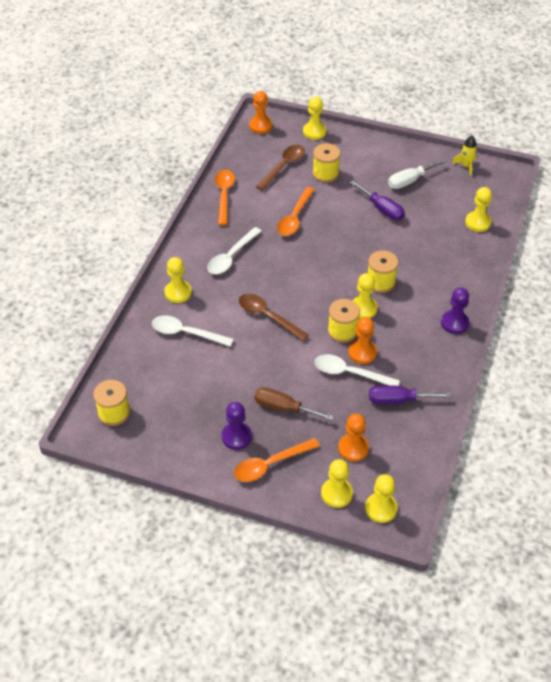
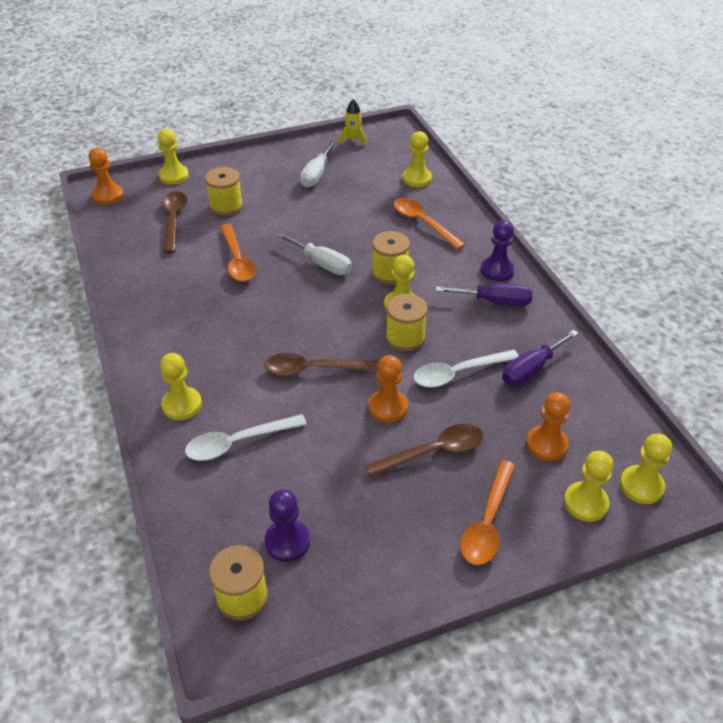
camera: 40 degrees left, 5 degrees down
white spoon [207,227,262,274] -> none
orange spoon [215,170,235,225] -> orange spoon moved to [394,198,466,250]
purple pawn [222,402,252,450] -> purple pawn moved to [264,489,310,562]
brown screwdriver [255,387,334,420] -> brown spoon [364,424,483,477]
orange pawn [348,317,377,364] -> orange pawn moved to [369,355,408,423]
purple screwdriver [350,181,405,220] -> purple screwdriver moved to [435,284,533,306]
none -> white screwdriver [277,233,352,275]

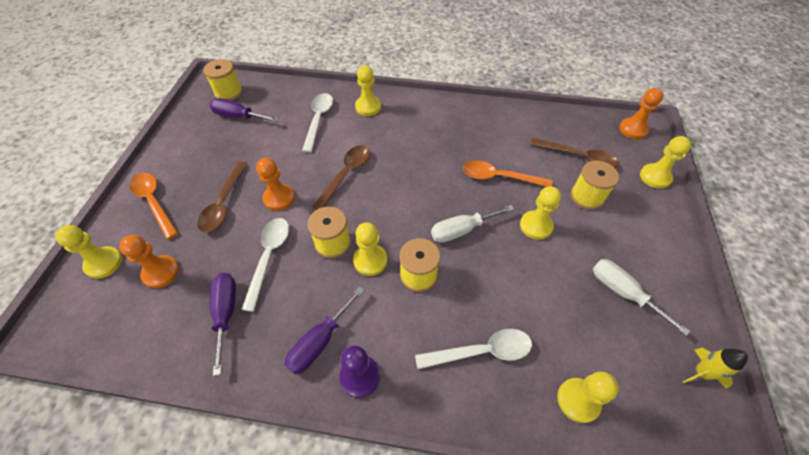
camera: 120 degrees right, 10 degrees up
purple pawn [264,489,310,562] -> purple screwdriver [209,98,278,122]
orange spoon [394,198,466,250] -> white spoon [415,329,532,369]
yellow pawn [620,434,672,504] -> yellow pawn moved to [520,186,561,240]

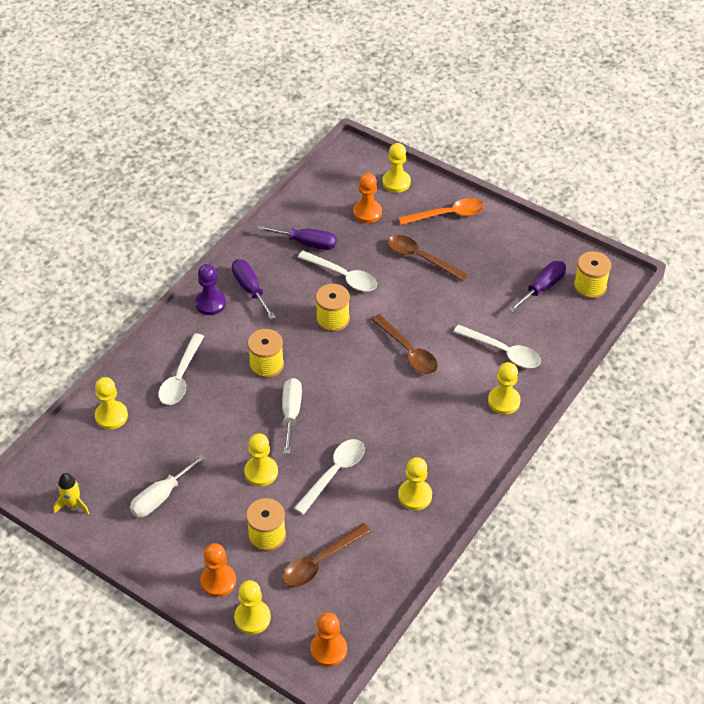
camera: 115 degrees right, 5 degrees down
orange pawn [256,158,295,211] -> orange pawn moved to [200,543,236,597]
yellow pawn [353,222,387,276] -> yellow pawn moved to [398,457,432,510]
orange spoon [463,160,553,187] -> white spoon [294,439,365,515]
white screwdriver [593,259,690,336] -> white screwdriver turned 150 degrees clockwise [130,454,205,517]

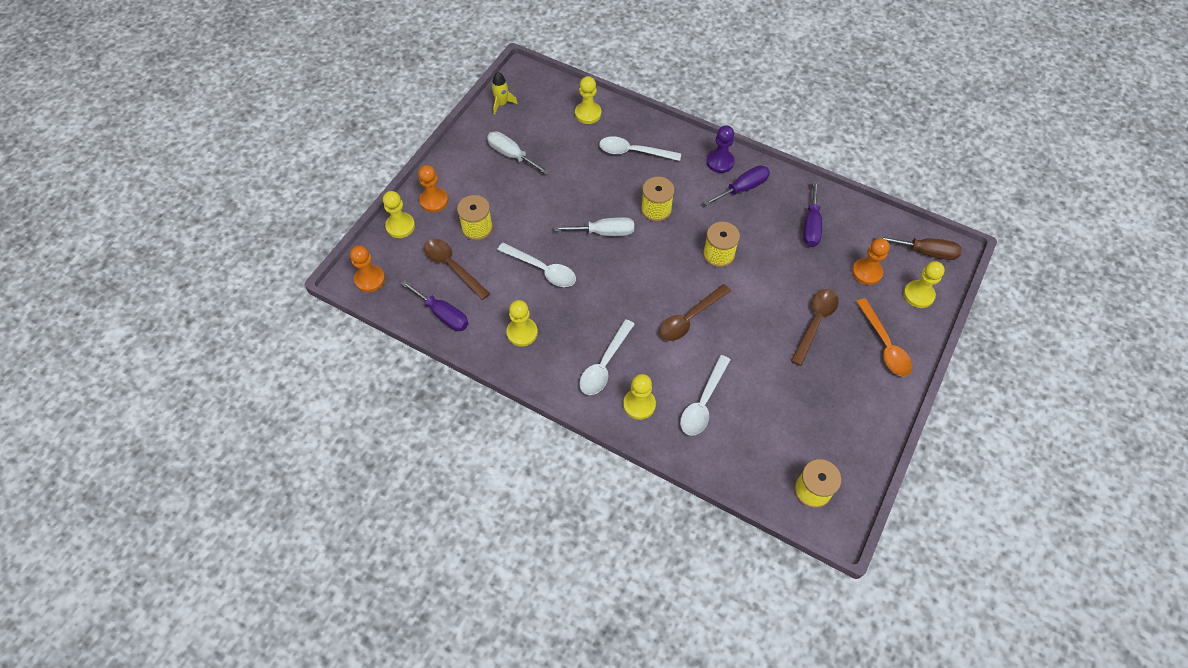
camera: 85 degrees right, 10 degrees up
yellow pawn [244,433,278,486] -> none
white spoon [298,251,377,291] -> white spoon moved to [579,319,635,395]
purple screwdriver [508,261,566,313] -> purple screwdriver moved to [401,280,468,331]
none -> brown screwdriver [877,236,962,260]

